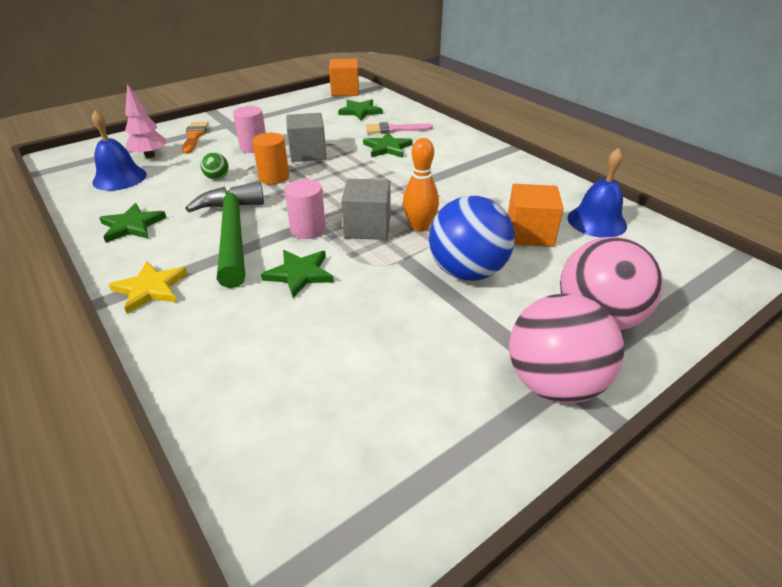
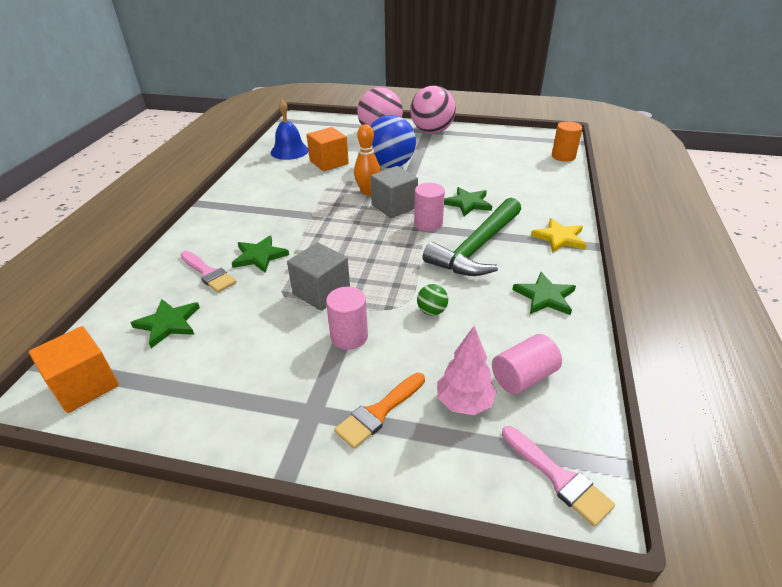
camera: 130 degrees left, 0 degrees up
blue bell [92,110,147,191] -> pink cylinder [492,334,562,394]
orange cylinder [252,133,289,184] -> orange cylinder moved to [552,121,583,162]
none -> pink brush [502,426,615,527]

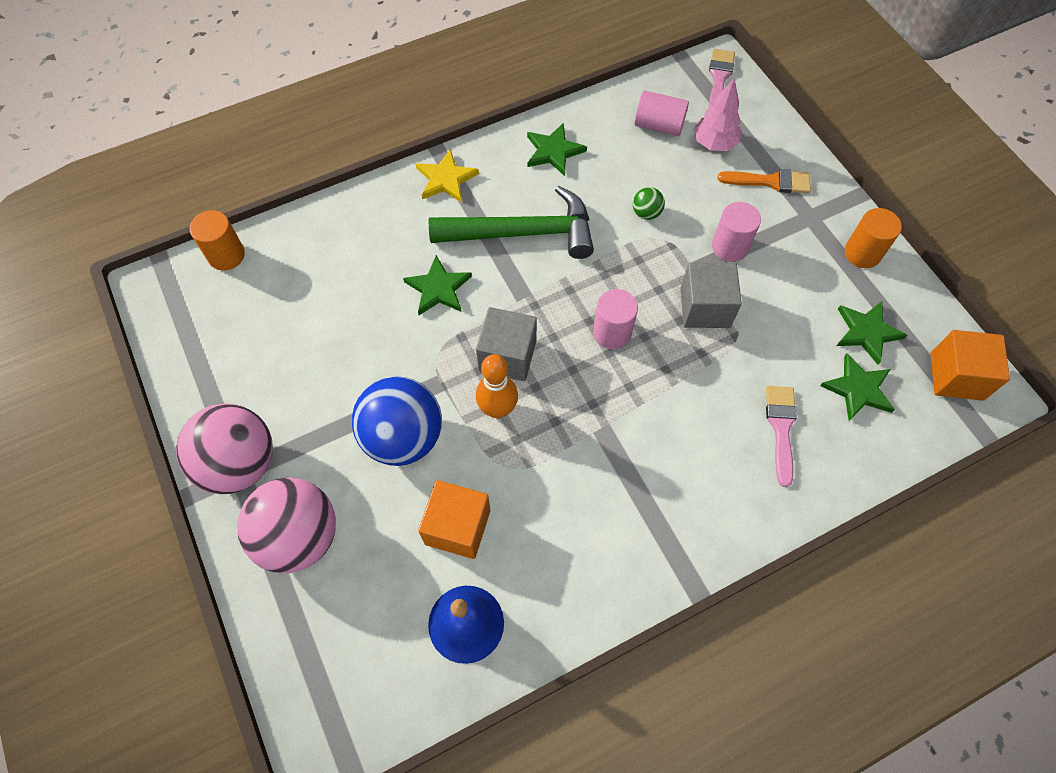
camera: 130 degrees left, 25 degrees up
green star [232,235,289,273] -> green star moved to [837,301,908,365]
pink cylinder [414,183,445,231] -> pink cylinder moved to [593,289,638,349]
none -> orange cylinder [845,208,902,268]

